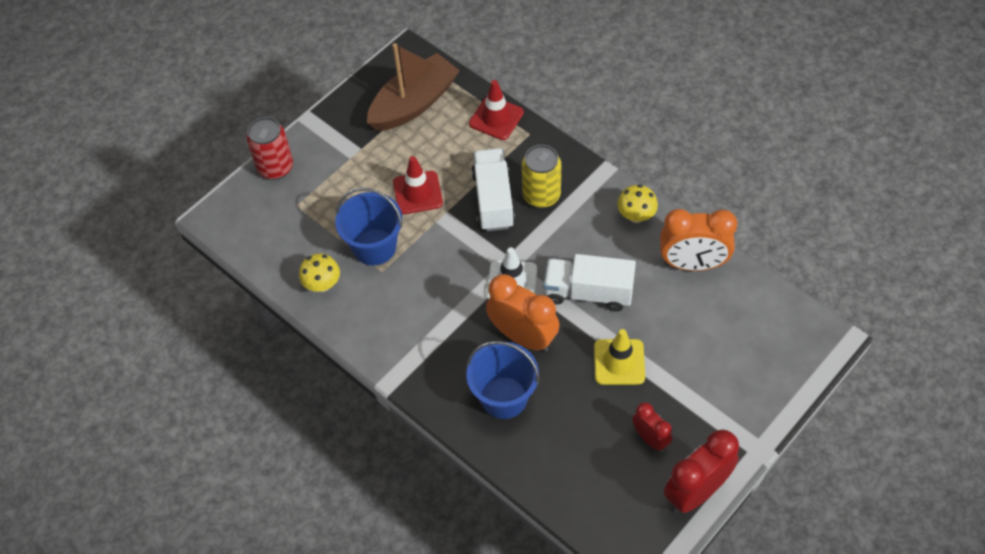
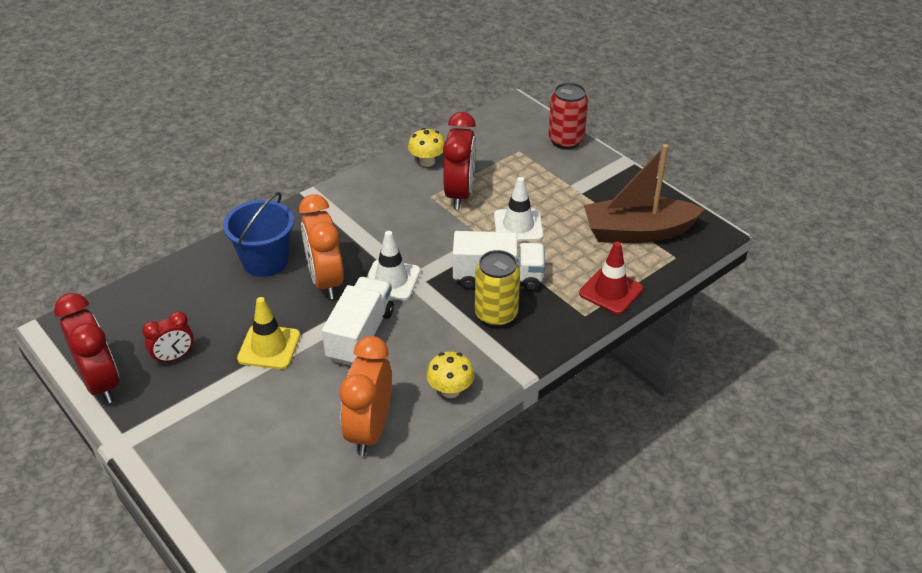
camera: 95 degrees right, 15 degrees down
blue bucket [335,187,402,266] -> red clock [443,112,476,209]
brown boat [367,43,460,131] -> brown boat turned 120 degrees clockwise [584,144,705,243]
red traffic cone [393,156,443,214] -> white traffic cone [494,177,544,242]
orange clock [486,274,560,352] -> orange clock turned 120 degrees clockwise [299,194,344,299]

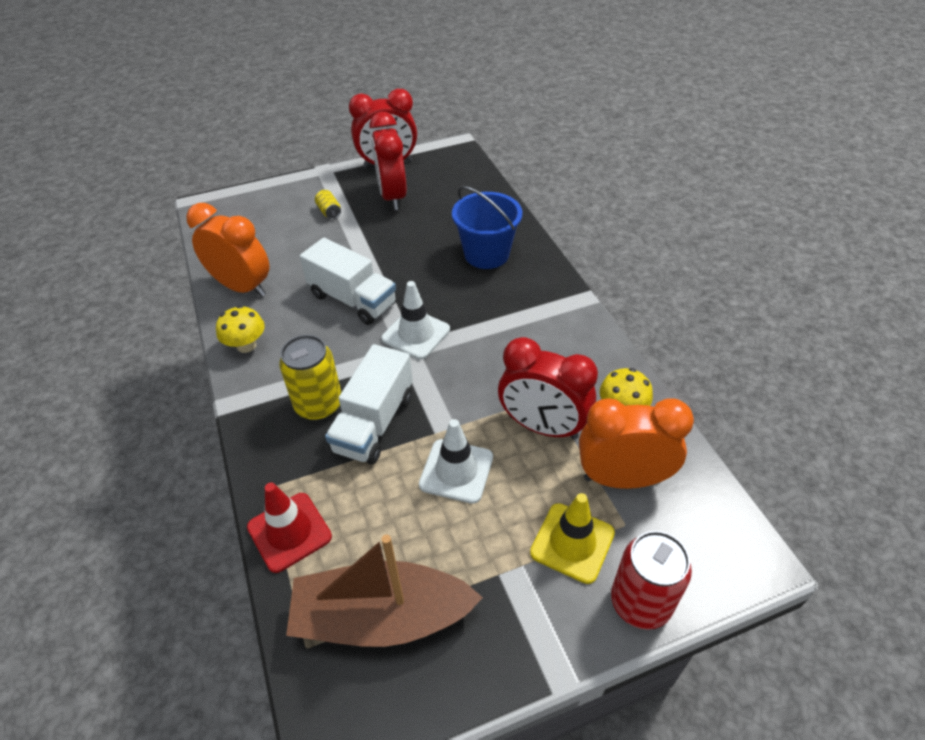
camera: 110 degrees right, 5 degrees up
red clock [142,311,194,365] -> red clock [370,112,407,210], size x1.76
yellow traffic cone [237,297,300,369] -> yellow traffic cone moved to [530,493,615,584]
orange clock [299,194,344,299] -> orange clock moved to [579,398,694,489]
brown boat [584,144,705,243] -> brown boat turned 105 degrees counterclockwise [286,534,483,647]
none -> yellow can [315,190,341,219]

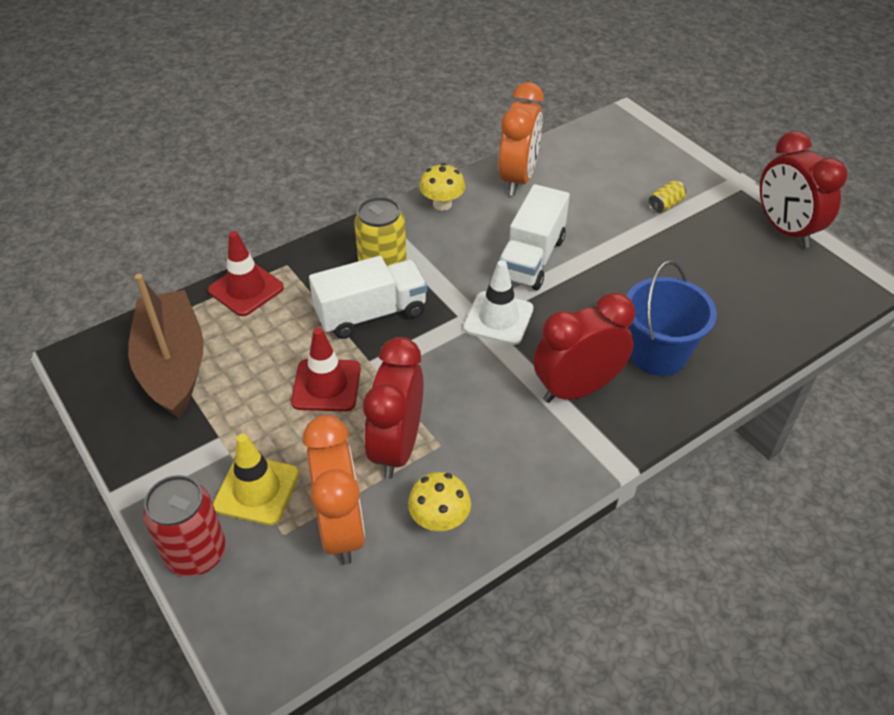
camera: 75 degrees right, 0 degrees up
white truck [325,344,413,464] -> white truck turned 150 degrees clockwise [309,256,427,339]
red clock [370,112,407,210] -> red clock moved to [534,293,635,403]
white traffic cone [419,419,493,504] -> red traffic cone [291,327,361,412]

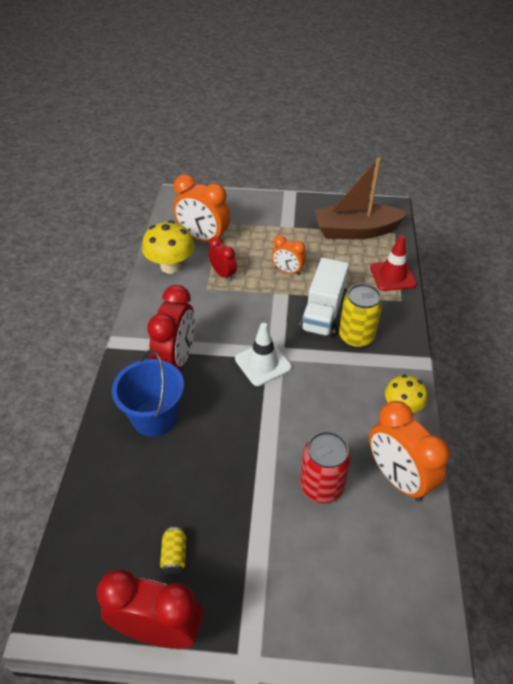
camera: 130 degrees right, 0 degrees up
brown boat [128,274,204,419] -> brown boat turned 150 degrees clockwise [315,158,408,239]
red can [143,475,226,577] -> red can moved to [300,431,351,503]
yellow traffic cone [213,434,299,525] -> none
red traffic cone [291,327,361,412] -> orange clock [272,236,306,275]
red clock [363,337,423,479] -> red clock [209,236,237,281], size x0.57
yellow mushroom [408,472,471,531] -> yellow mushroom [142,220,195,274], size x1.53
white truck [499,184,570,290] -> none
yellow can [648,180,686,213] -> yellow can moved to [160,527,186,574]

